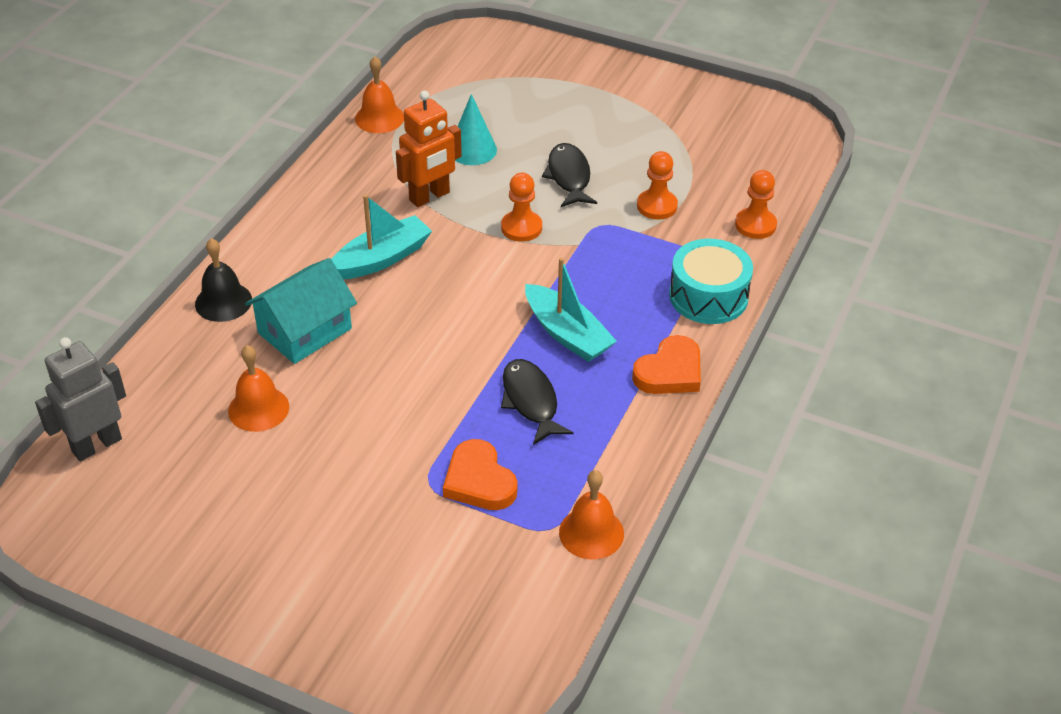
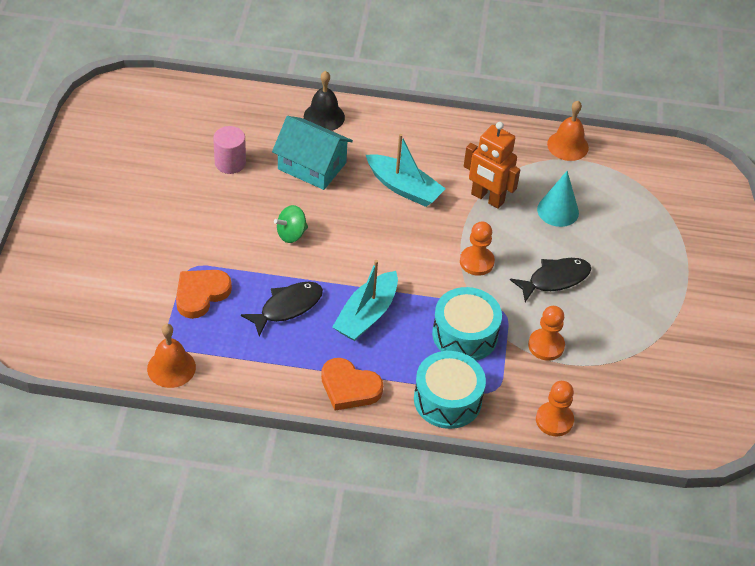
camera: 70 degrees right, 5 degrees up
grey robot [35,337,126,461] -> none
orange bell [228,345,289,432] -> pink cylinder [213,126,246,174]
none -> green spinning top [274,205,308,243]
none -> turquoise drum [432,287,502,361]

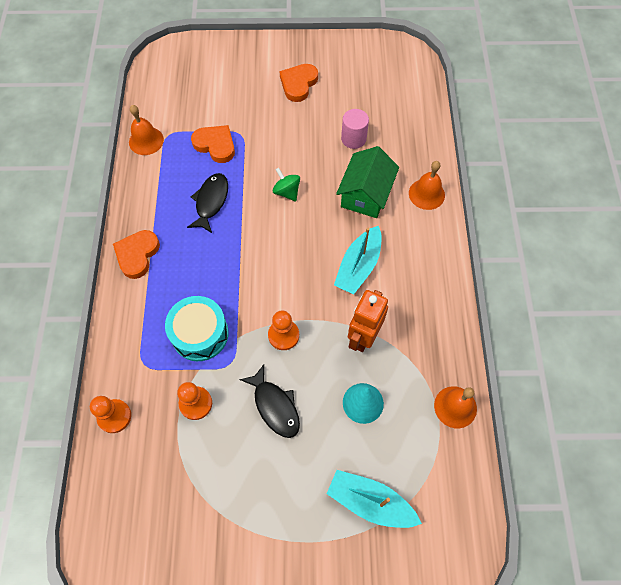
camera: 85 degrees right, 15 degrees up
black fish [241,281,323,337] -> black fish turned 120 degrees counterclockwise [187,173,228,233]
turquoise house [272,116,353,190] -> green house [336,146,399,218]
black bell [304,71,345,131] -> orange bell [409,161,445,210]
turquoise boat [332,260,398,341] -> turquoise boat moved to [327,470,422,528]
turquoise drum [414,351,486,429] -> none
none -> orange heart [279,64,318,102]

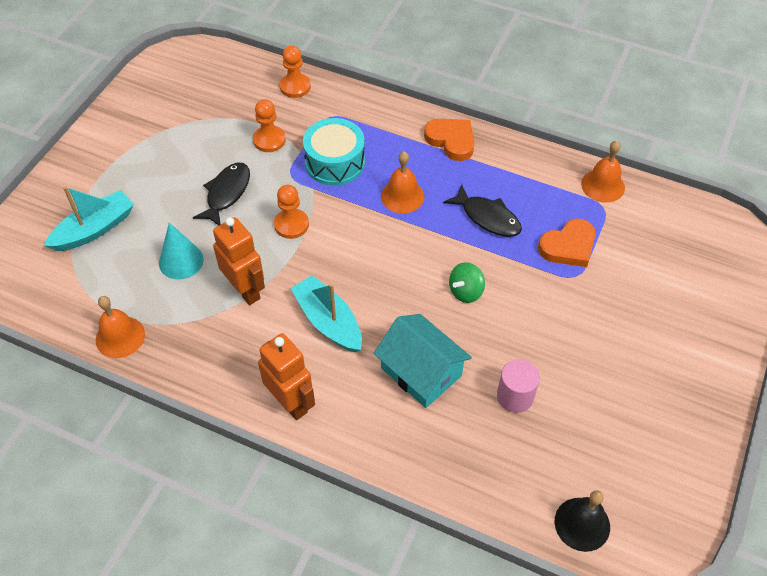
camera: 115 degrees right, 10 degrees down
black fish [239,365,300,438] -> black fish turned 120 degrees clockwise [193,163,250,226]
green spinning top [273,168,300,201] -> green spinning top turned 150 degrees clockwise [449,262,485,303]
orange heart [279,64,318,102] -> none
green house [336,146,399,218] -> turquoise house [373,314,472,408]
orange bell [409,161,445,210] -> orange bell moved to [381,152,424,214]
none -> orange robot [258,333,315,420]
none -> black bell [555,490,610,552]

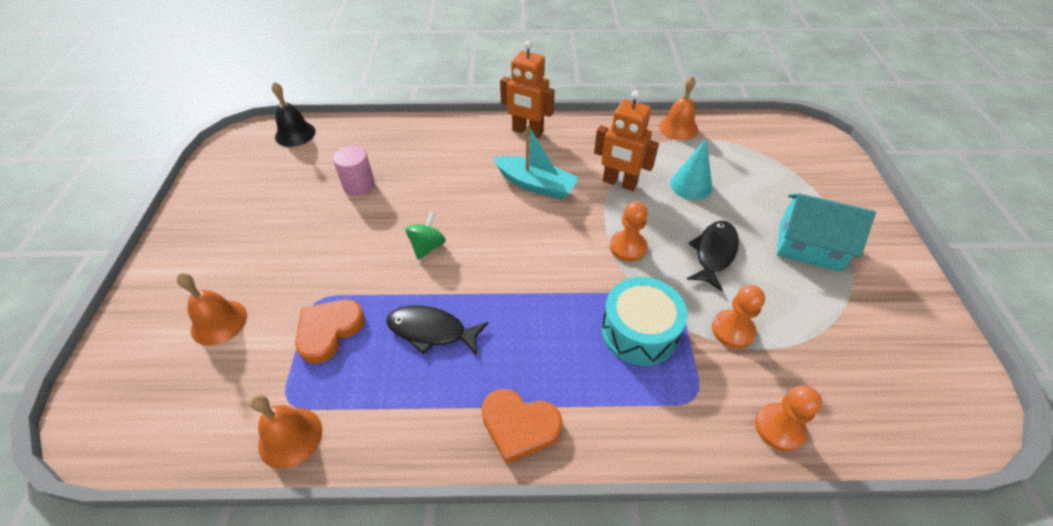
camera: 155 degrees right, 5 degrees down
turquoise boat [44,186,134,251] -> none
black fish [193,163,250,226] -> black fish turned 150 degrees counterclockwise [687,221,739,291]
turquoise house [373,314,472,408] -> turquoise house moved to [777,193,876,272]
orange bell [381,152,424,214] -> orange bell moved to [177,273,247,346]

